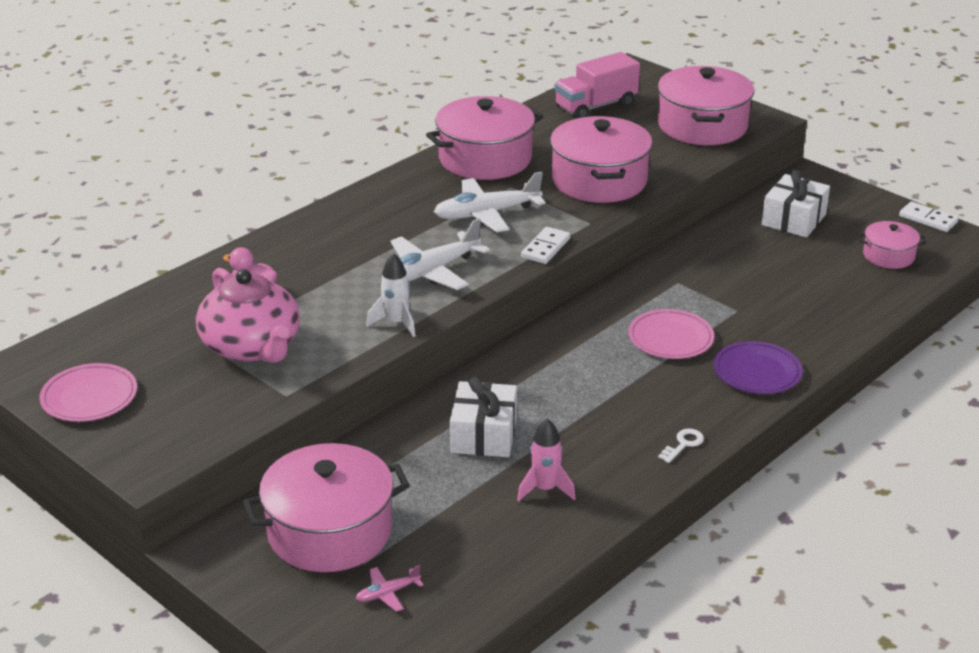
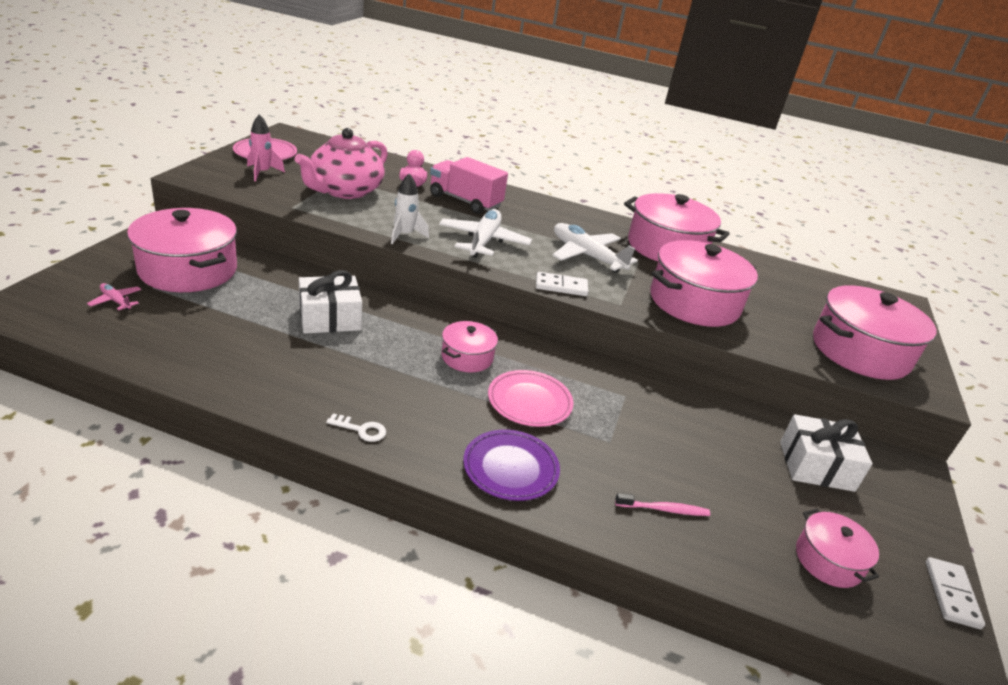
camera: 60 degrees right, 0 degrees up
white plane [390,218,490,290] -> white plane turned 75 degrees clockwise [439,209,532,258]
pink rocket [517,419,576,502] -> pink rocket moved to [247,114,285,181]
pink truck [554,52,640,119] -> pink truck moved to [430,157,508,214]
none -> pink pot [442,321,498,372]
none -> pink toothbrush [615,493,710,516]

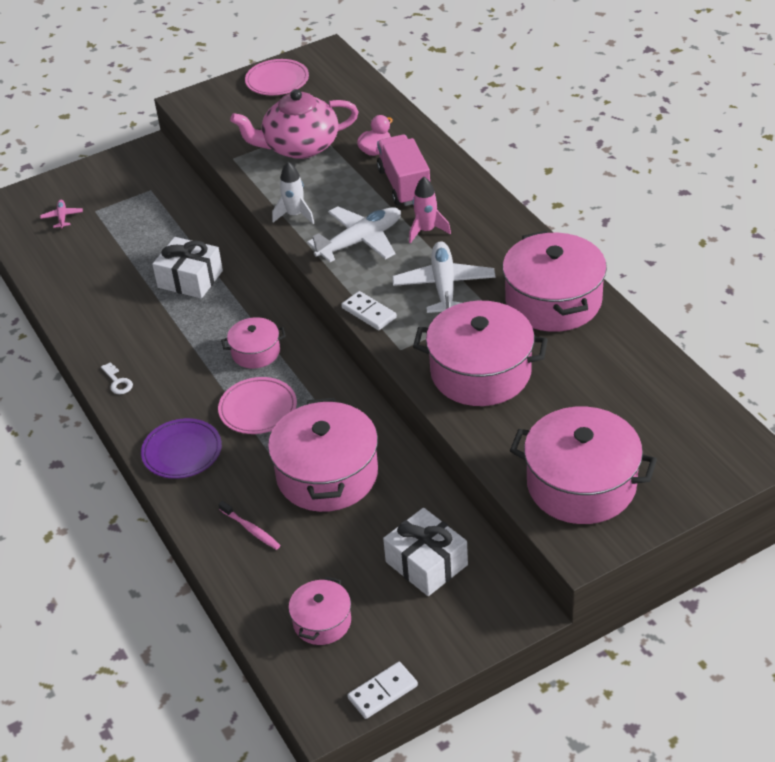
camera: 50 degrees right, 10 degrees up
pink pot [127,208,237,292] -> pink pot moved to [268,398,378,512]
pink rocket [247,114,285,181] -> pink rocket moved to [409,177,451,243]

